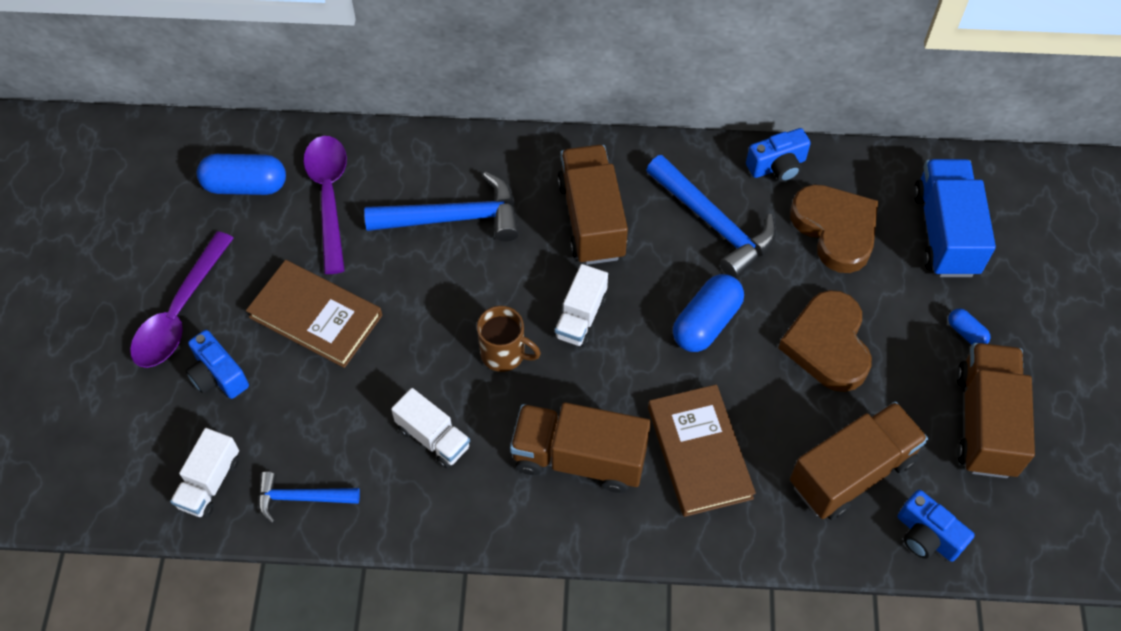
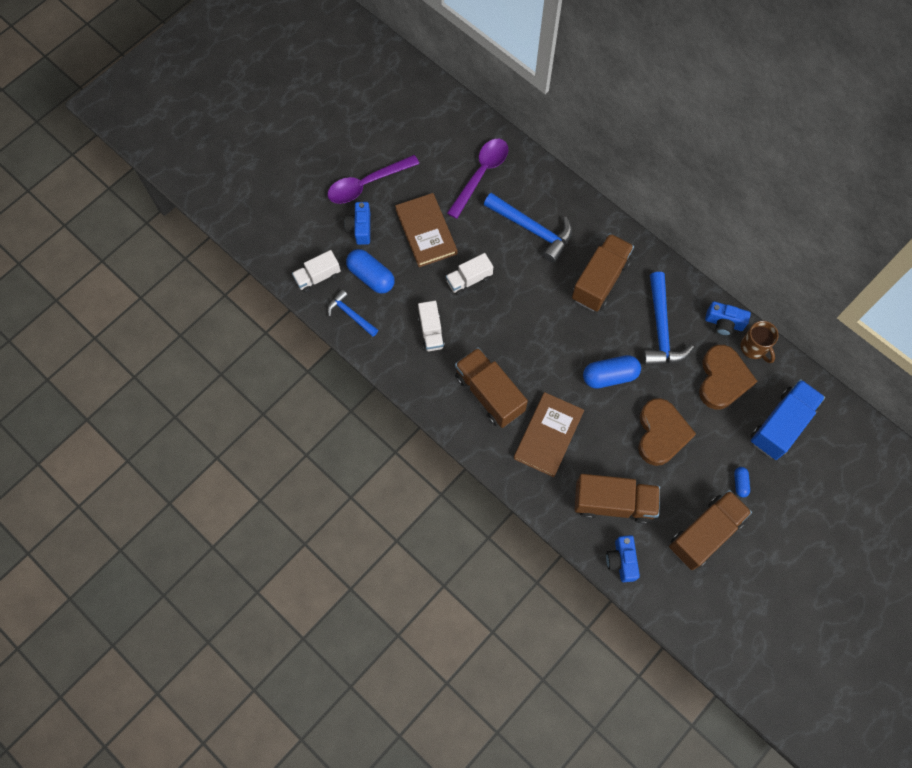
camera: 40 degrees right, 10 degrees up
blue capsule [197,154,286,195] -> blue capsule moved to [346,249,395,294]
brown mug [477,306,541,372] -> brown mug moved to [741,321,779,363]
white truck [554,264,608,347] -> white truck moved to [446,253,493,295]
brown heart [778,290,872,392] -> brown heart turned 150 degrees clockwise [638,398,696,466]

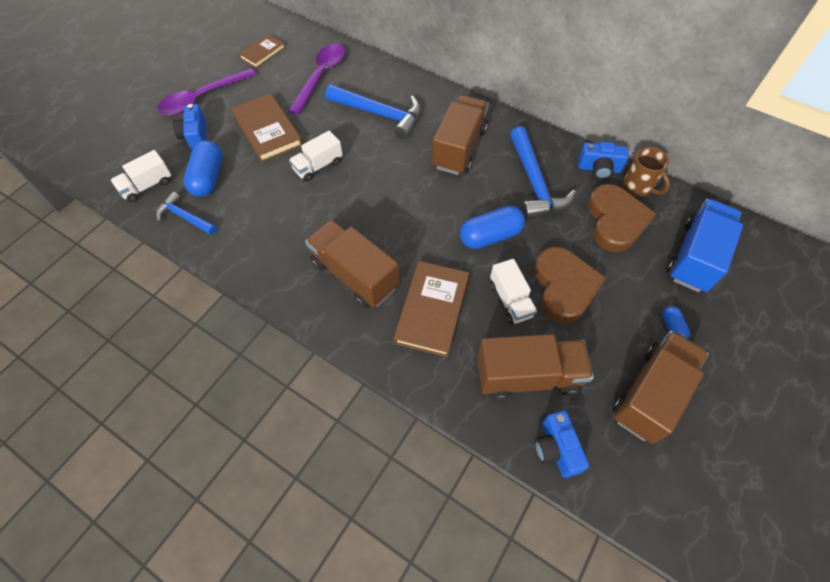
camera: 10 degrees left, 10 degrees down
blue capsule [346,249,395,294] -> blue capsule turned 60 degrees clockwise [184,140,223,197]
white truck [418,301,445,351] -> white truck moved to [490,259,537,324]
none -> brown book [239,34,285,68]

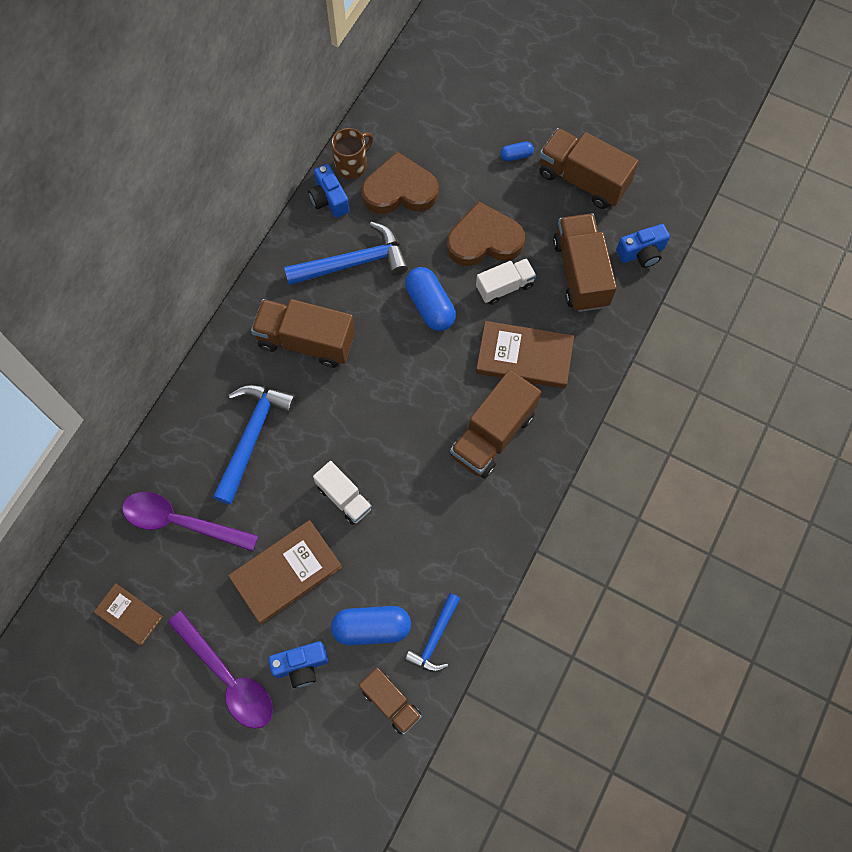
camera: 95 degrees left, 10 degrees up
white truck [111,150,171,202] -> brown truck [358,667,422,735]
blue camera [578,142,629,179] -> blue camera turned 150 degrees clockwise [308,164,350,218]
blue truck [667,199,743,292] -> none

